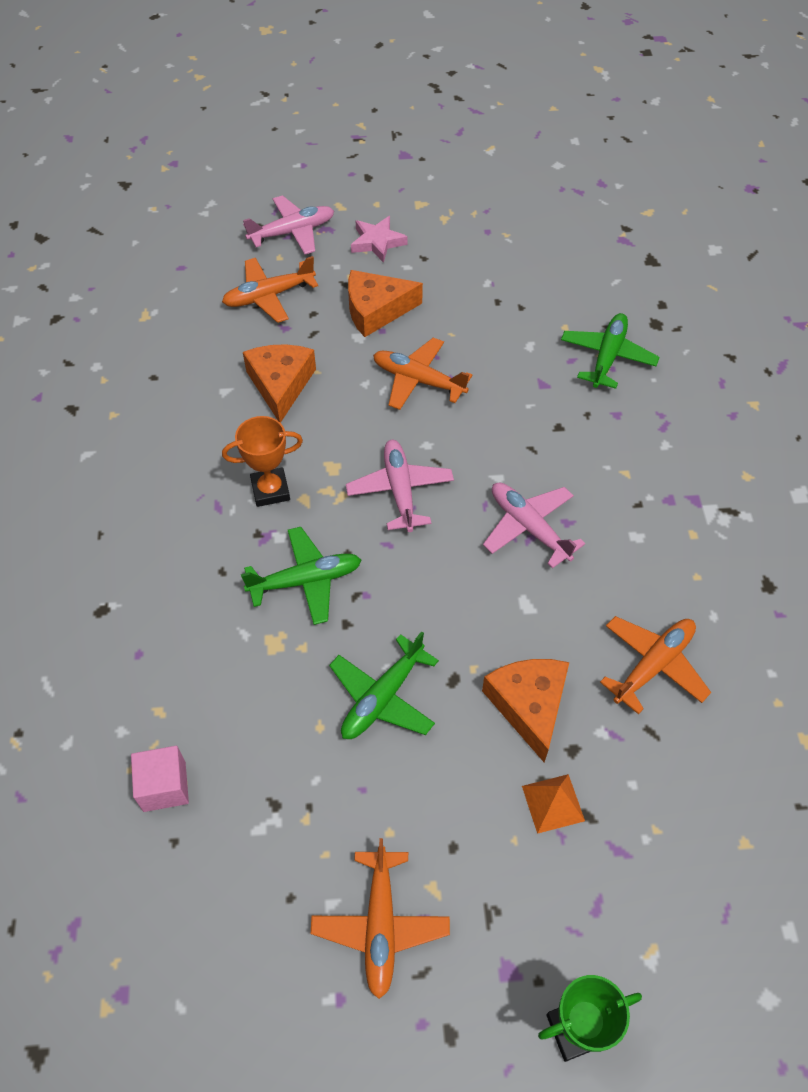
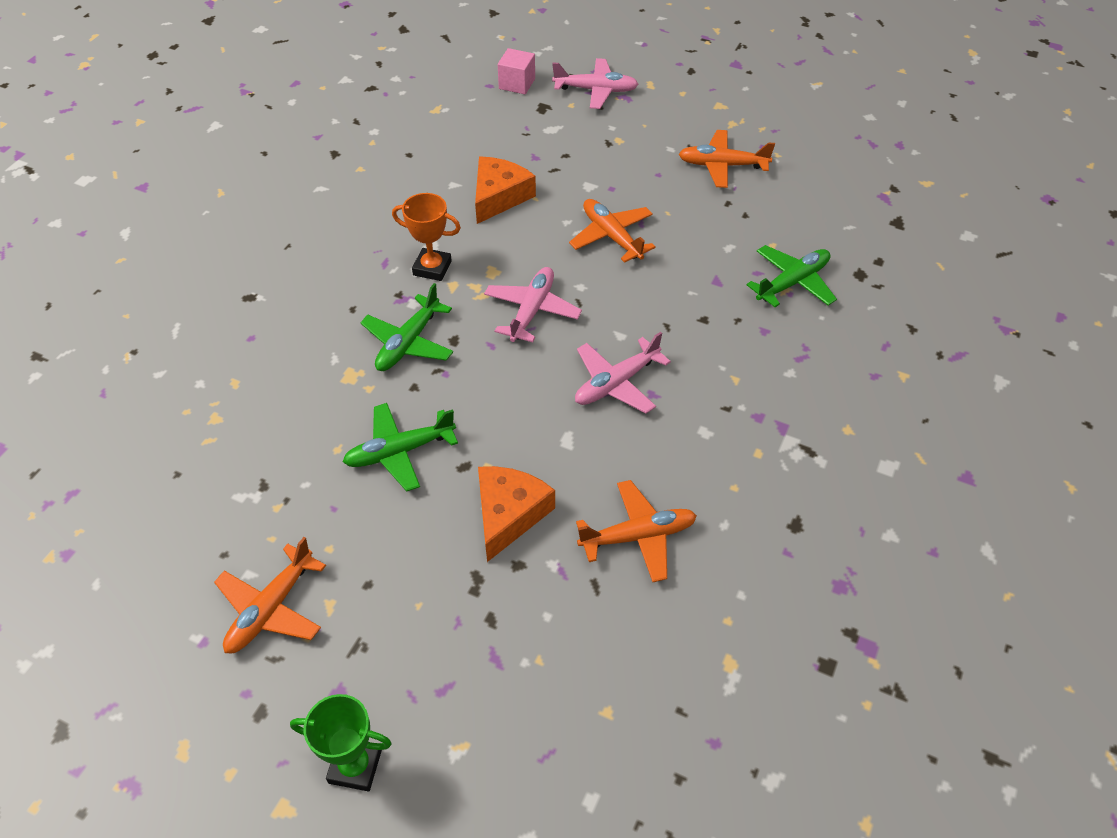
camera: 30 degrees right, 5 degrees down
pink cube [131,746,189,812] -> pink cube moved to [498,48,535,94]
orange plane [222,256,318,323] -> orange plane moved to [679,130,775,188]
green plane [241,527,361,625] -> green plane turned 105 degrees clockwise [360,283,453,371]
orange cheese [348,270,423,337] -> none
pink star [351,216,408,263] -> none
pink plane [483,483,585,568] -> pink plane turned 120 degrees counterclockwise [575,332,671,413]
orange pyramid [522,774,585,834] -> none

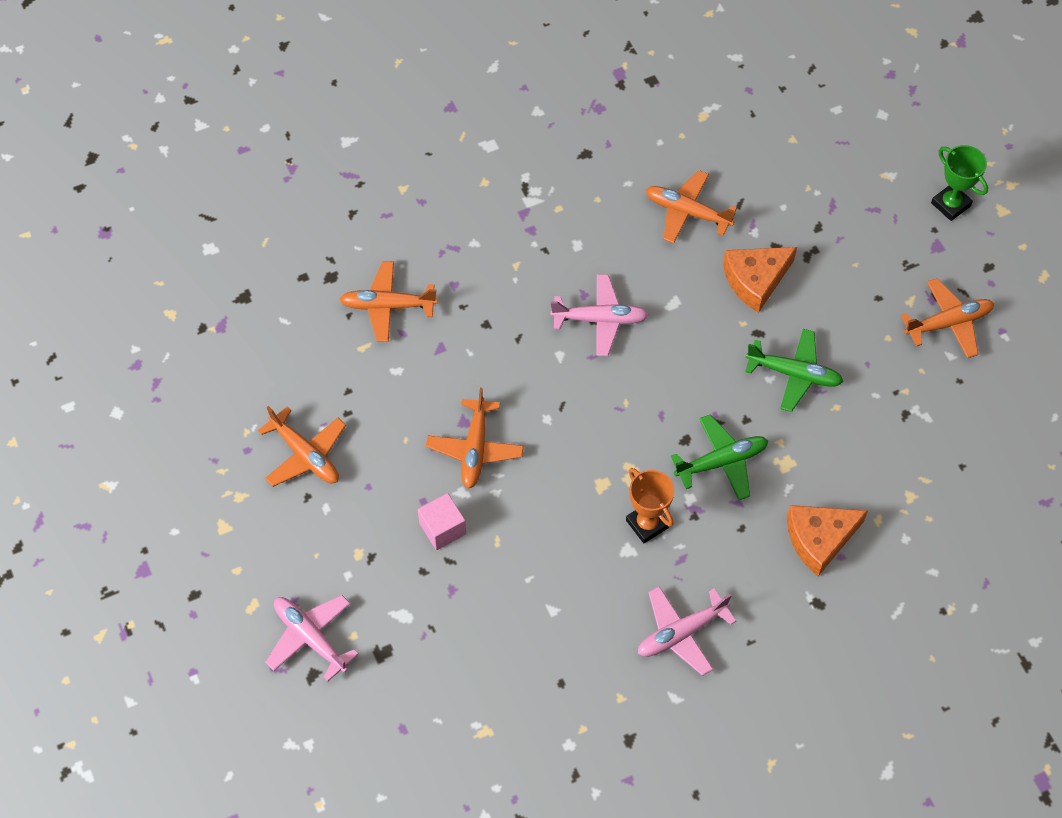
camera: 140 degrees left, 10 degrees up
orange cheese [475,157,536,224] -> orange cheese moved to [787,505,868,576]
pink plane [484,267,582,342] -> pink plane moved to [638,586,736,676]
pink cube [498,48,535,94] -> pink cube moved to [418,493,466,550]
green plane [747,245,837,307] -> orange plane [339,261,438,342]

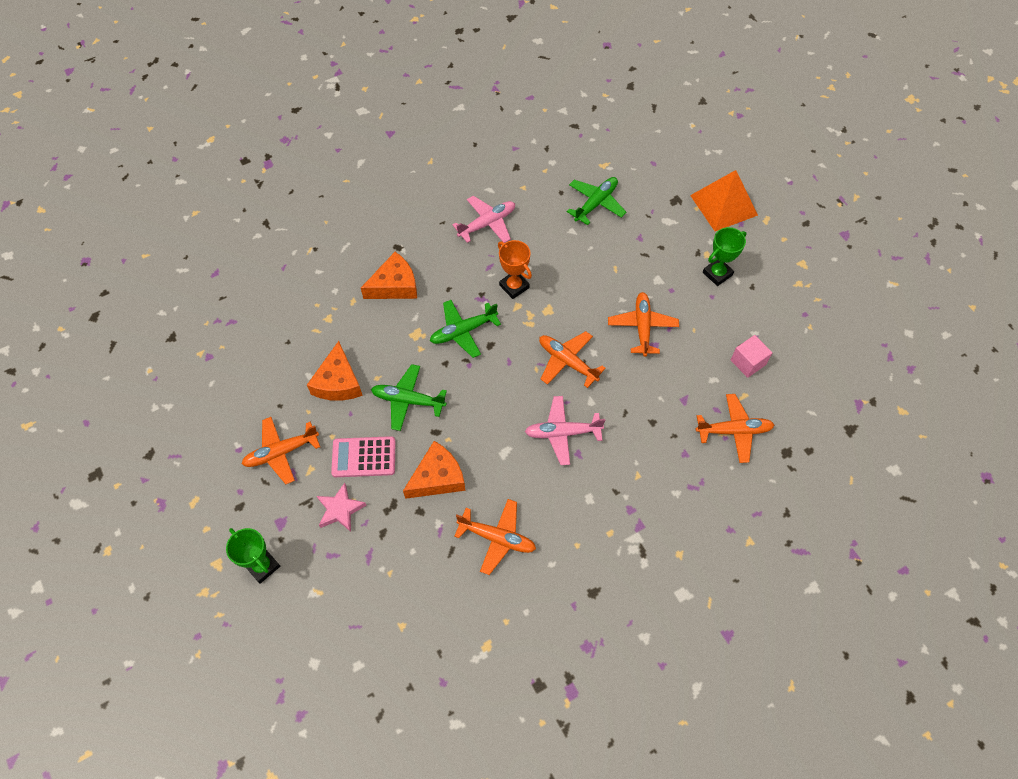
camera: 175 degrees right, 0 degrees up
orange plane [258,406,346,487] -> orange plane moved to [539,331,606,388]
pink plane [265,595,359,681] -> orange pyramid [690,170,758,231]
pink cube [418,493,466,550] -> pink cube moved to [731,335,773,378]
none -> orange cheese [307,341,363,401]
none -> pink star [317,483,367,532]
none -> pink calculator [331,436,396,477]
none -> green plane [567,177,626,225]
none -> green trophy [703,227,747,286]

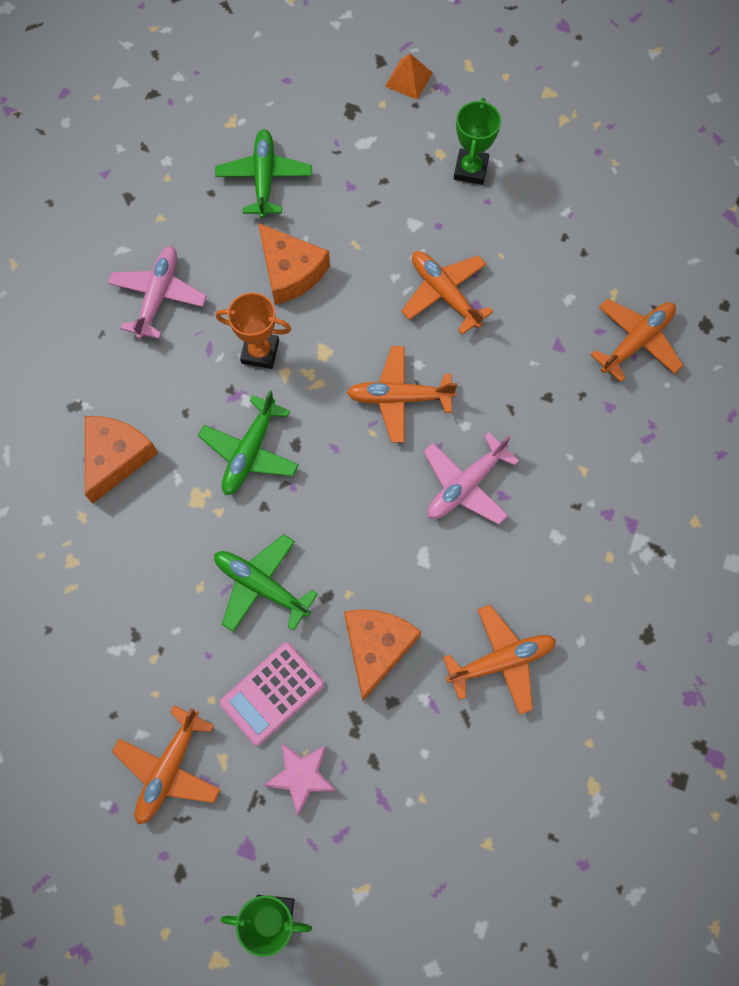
camera: 40 degrees left, 10 degrees up
orange cheese [307,341,363,401] -> orange cheese moved to [258,223,330,305]
green plane [371,364,447,431] -> green plane turned 60 degrees clockwise [214,534,318,632]
orange pyramid [690,170,758,231] -> orange pyramid [385,54,432,100], size x0.51
pink cube [731,335,773,378] -> none

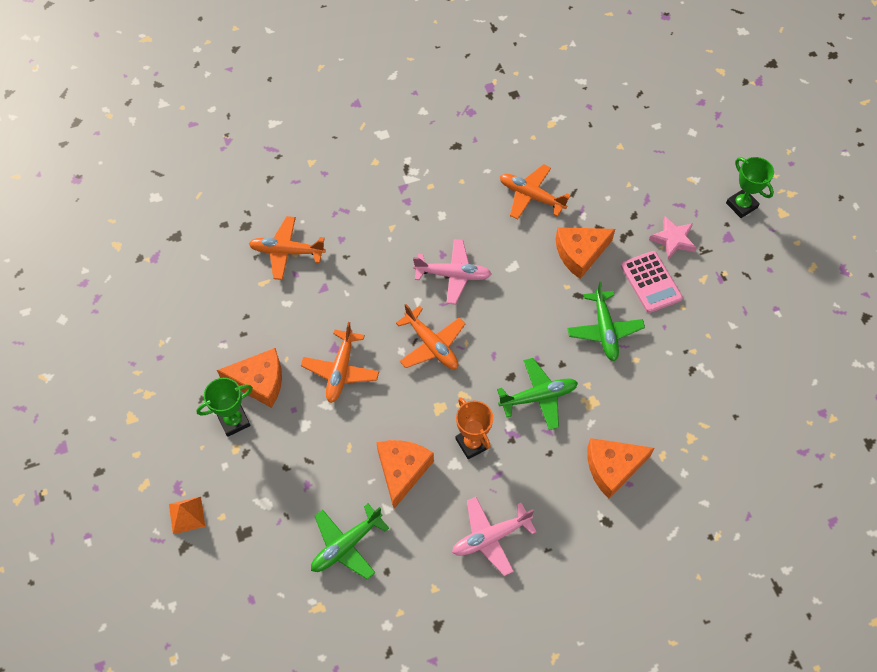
camera: 130 degrees left, 10 degrees down
orange plane [112,706,221,824] -> none
pink calculator [220,642,324,746] -> pink calculator turned 60 degrees clockwise [621,251,683,313]
none -> orange cheese [217,348,282,408]

